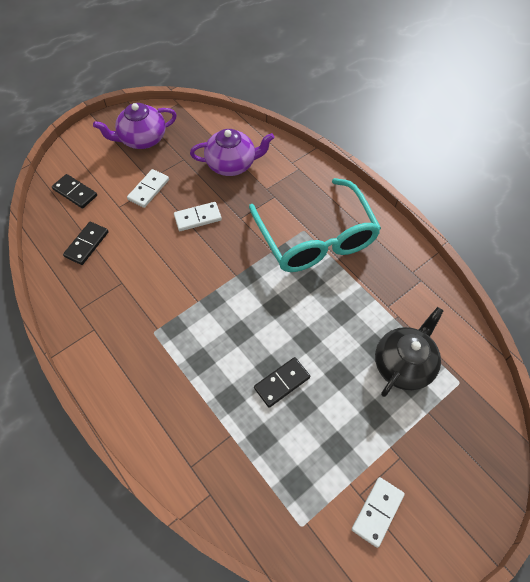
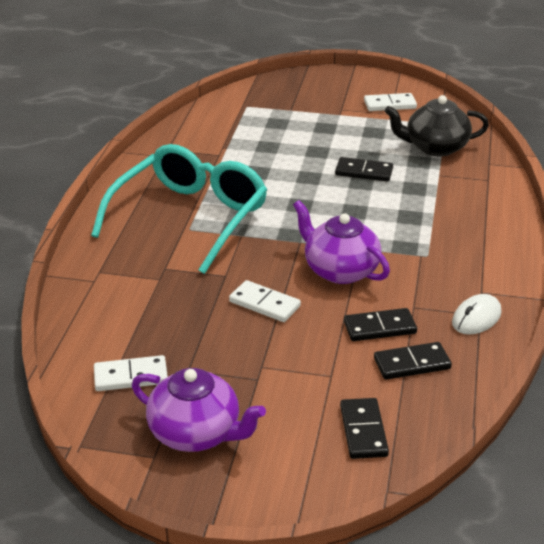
camera: 130 degrees left, 25 degrees down
white domino [127,169,169,208] -> white domino moved to [94,355,168,391]
purple teapot [190,129,275,176] -> purple teapot moved to [293,200,390,284]
black teapot [375,307,444,397] -> black teapot moved to [385,95,489,156]
none -> black domino [344,308,417,341]
none -> white mouse [452,294,502,334]

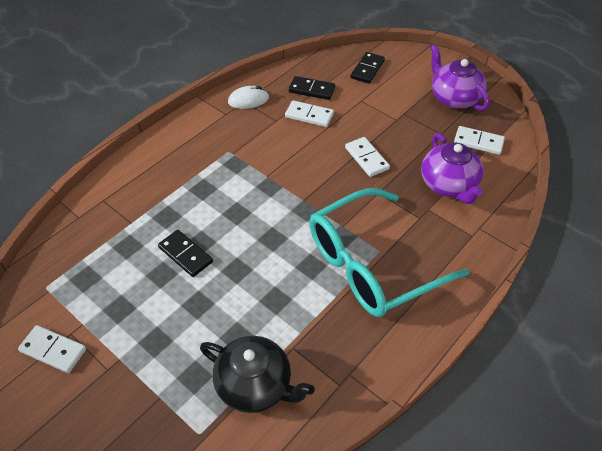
camera: 150 degrees left, 15 degrees up
purple teapot [293,200,390,284] -> purple teapot moved to [421,133,484,204]
black domino [344,308,417,341] -> white domino [285,100,334,127]
black teapot [385,95,489,156] -> black teapot moved to [200,336,315,413]

